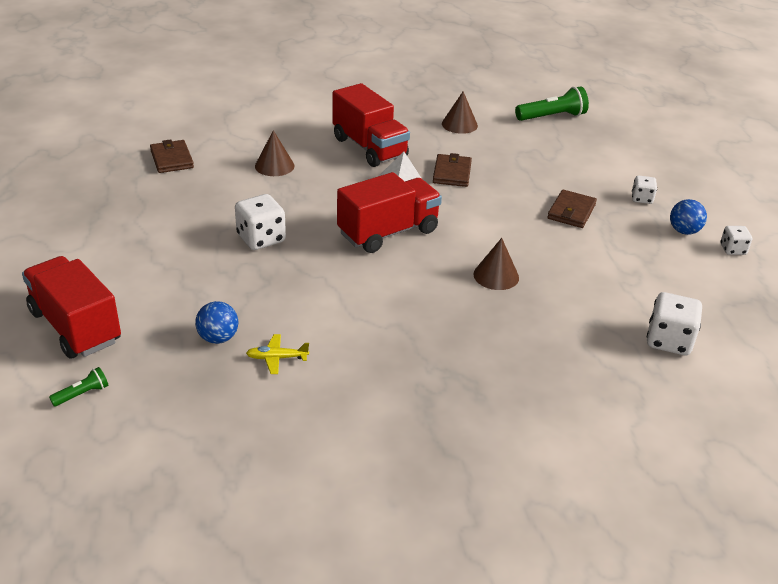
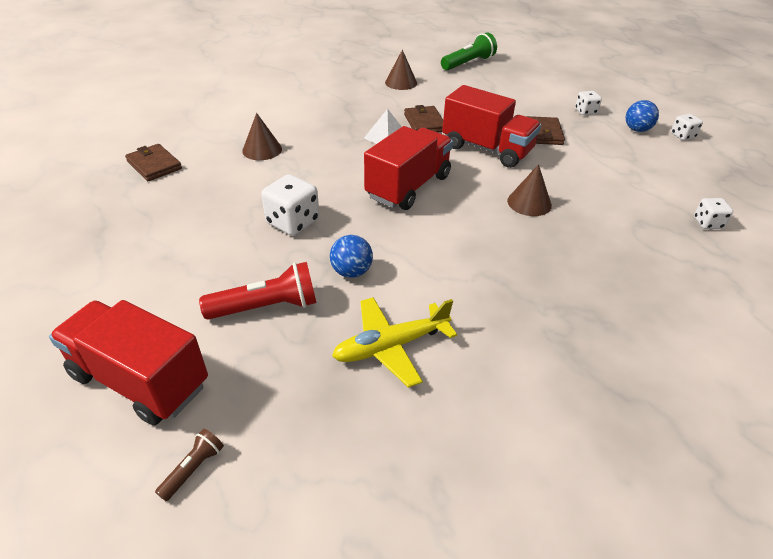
camera: 20 degrees left, 5 degrees up
green flashlight [49,367,109,407] -> brown flashlight [155,429,224,501]
blue ball [195,301,238,344] -> blue ball moved to [330,235,373,278]
yellow plane [246,334,309,374] -> yellow plane [332,297,457,388], size x1.80
red truck [332,83,410,167] -> red truck moved to [442,85,541,168]
white dice [647,292,702,355] -> white dice [694,198,733,229], size x0.58
none -> red flashlight [199,262,316,320]

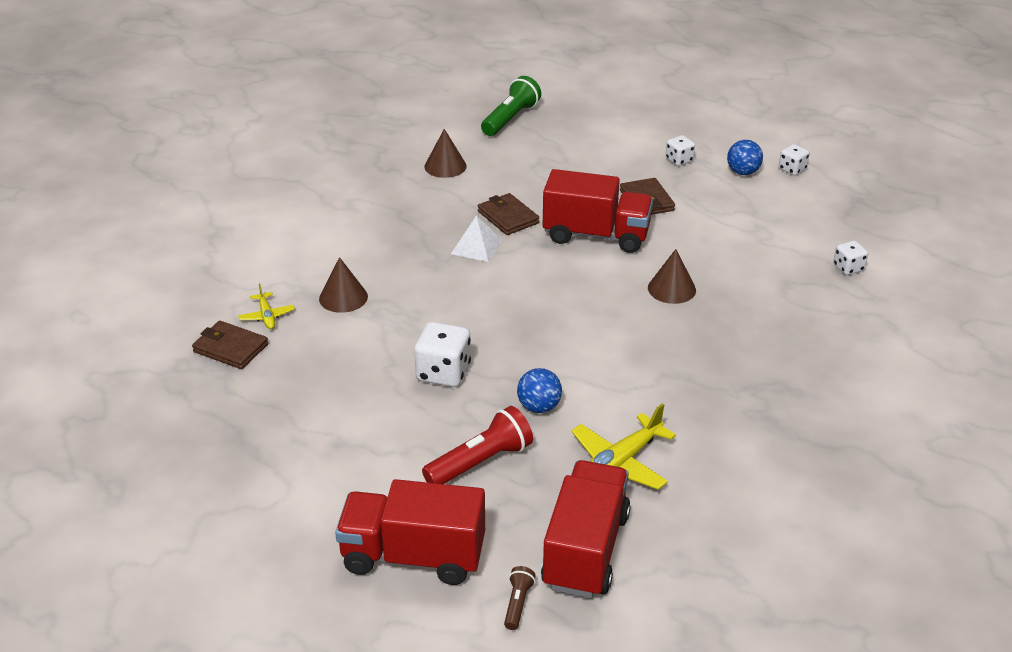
camera: 20 degrees left, 5 degrees down
red truck [364,126,453,210] -> red truck moved to [541,460,631,598]
none -> yellow plane [238,284,295,329]

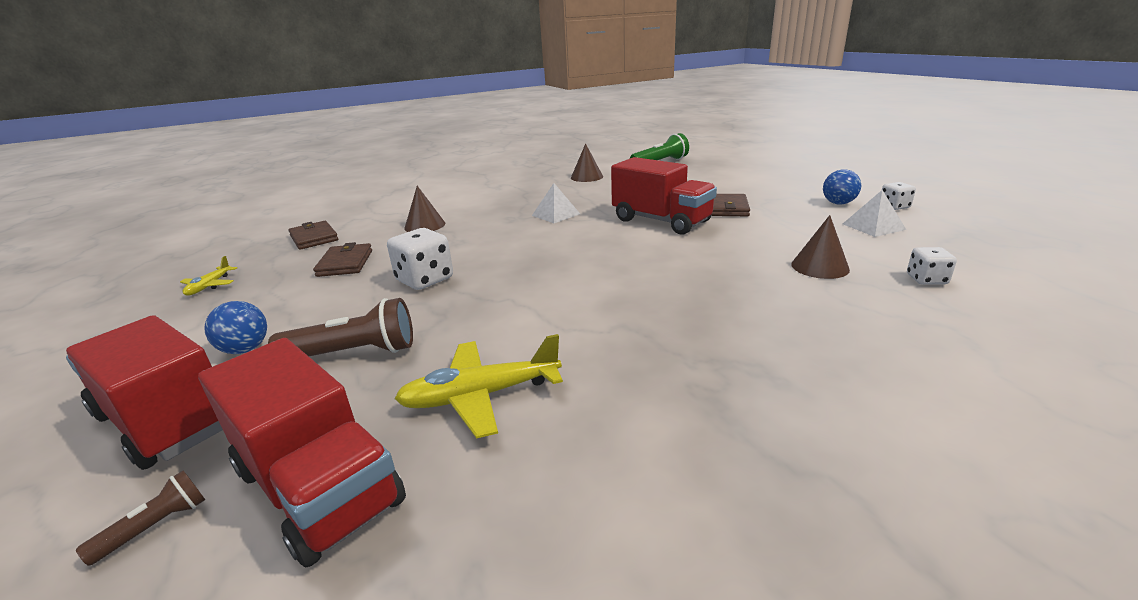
camera: 30 degrees right, 10 degrees down
yellow plane [238,284,295,329] -> yellow plane moved to [180,256,237,296]
red flashlight [422,406,533,484] -> brown flashlight [268,298,413,356]
brown wallet [478,193,539,235] -> brown wallet moved to [313,242,372,277]
blue ball [517,368,562,413] -> blue ball moved to [205,301,267,354]
red truck [541,460,631,598] -> red truck turned 90 degrees clockwise [198,338,406,568]
brown cone [648,249,696,304] -> brown cone moved to [791,215,850,279]
white dice [666,135,695,166] -> none
none -> white pyramid [843,190,906,237]

